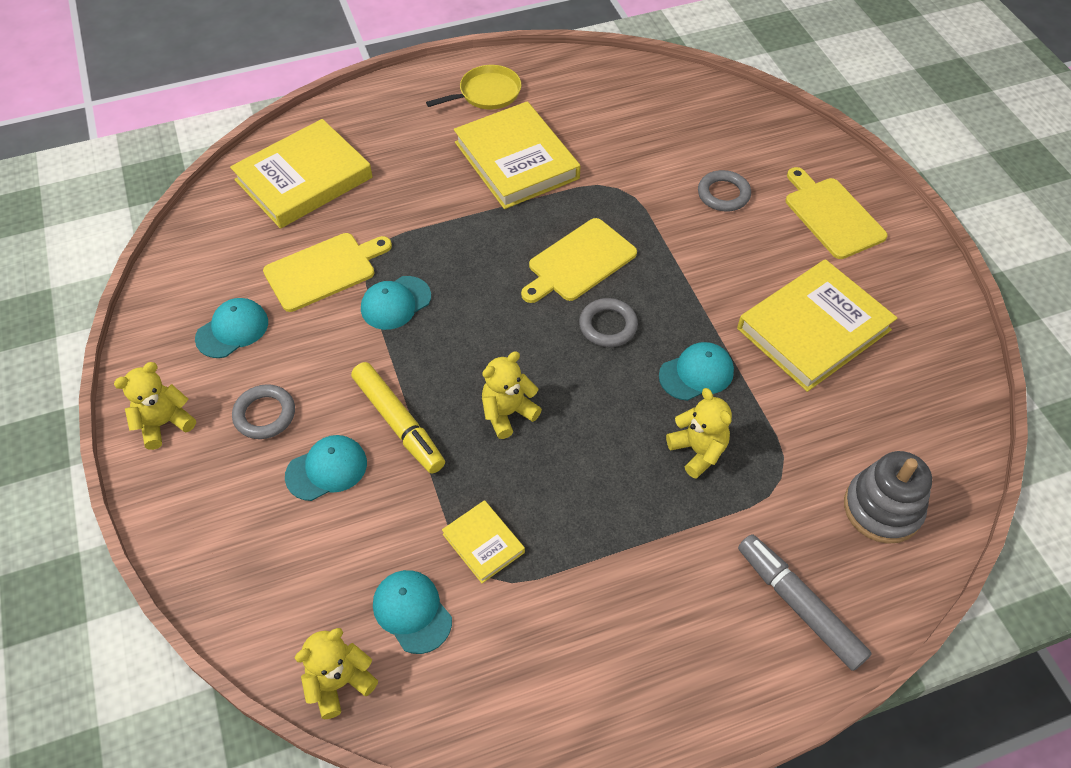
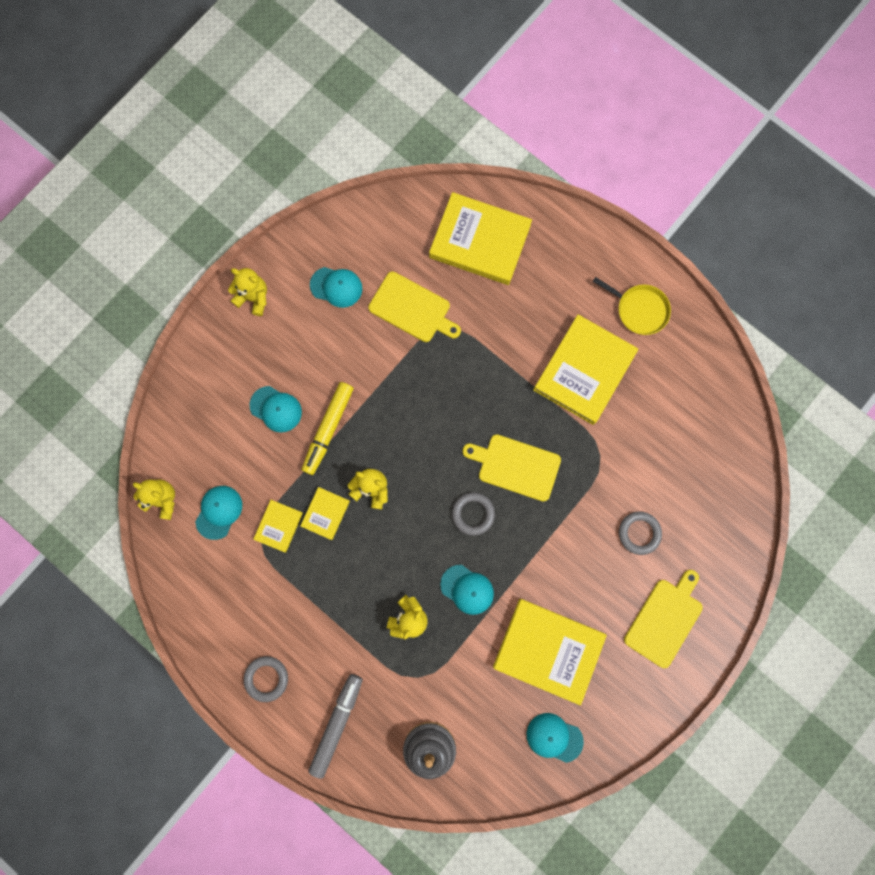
camera: 60 degrees right, 25 degrees up
grey ring [232,384,295,439] -> grey ring moved to [244,656,288,702]
turquoise cap [361,276,431,330] -> turquoise cap moved to [527,713,584,763]
none -> yellow book [300,487,350,540]

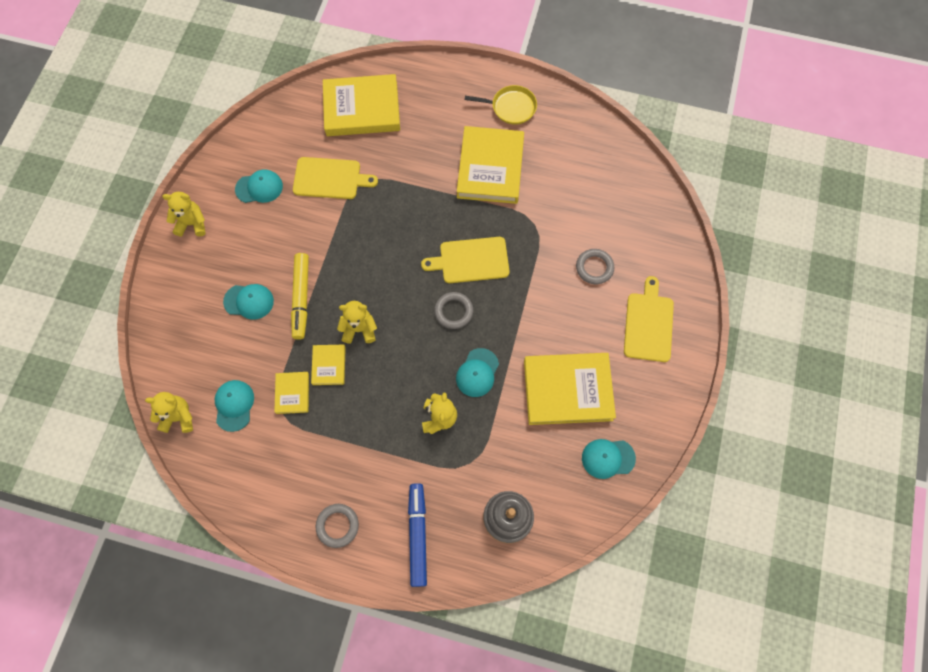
camera: 25 degrees left, 10 degrees down
grey marker [308,674,362,779] -> blue marker [408,483,427,587]
turquoise cap [440,565,494,615] -> turquoise cap turned 105 degrees clockwise [456,348,499,397]

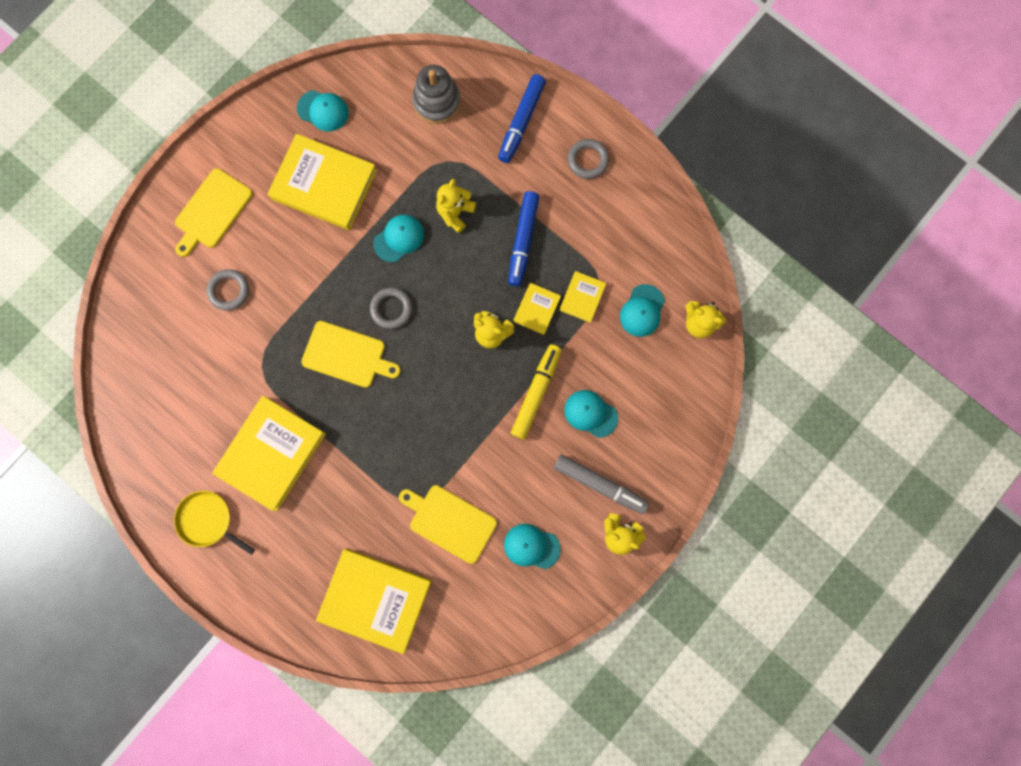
camera: 155 degrees left, 10 degrees up
none -> blue marker [508,191,539,286]
none -> grey marker [554,455,649,514]

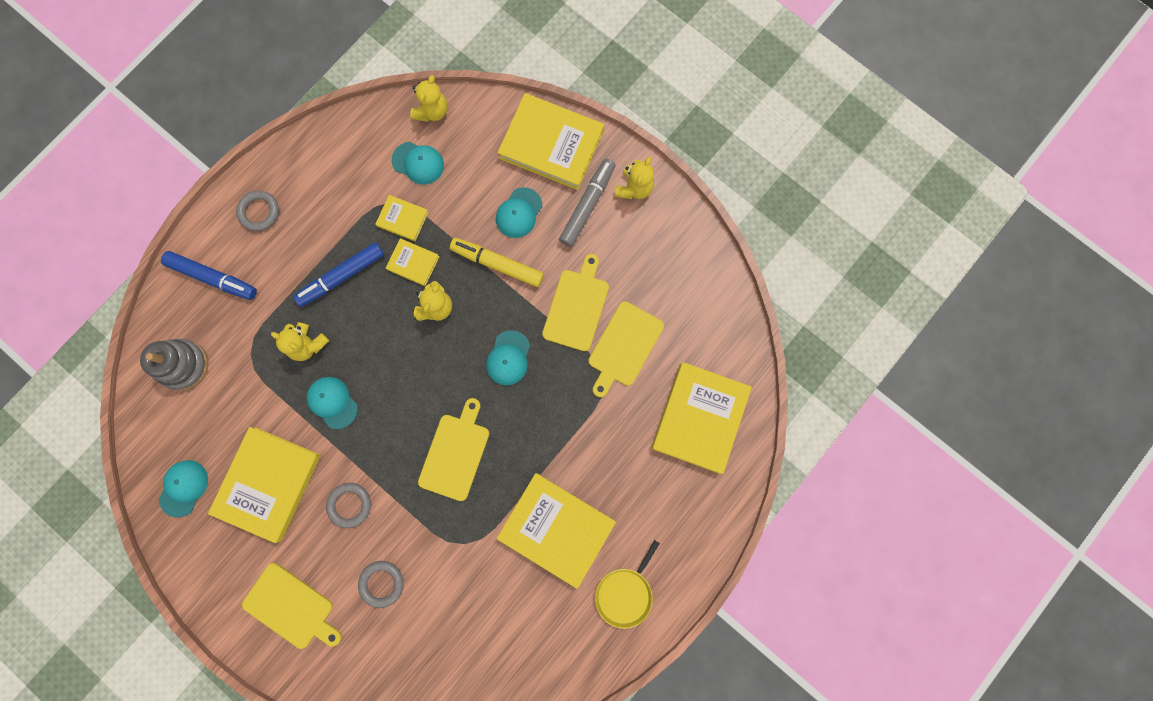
camera: 90 degrees left, 0 degrees up
grey ring [370,288,412,329] -> grey ring moved to [326,483,371,528]
turquoise cap [504,524,561,569] -> turquoise cap moved to [486,330,530,385]
blue marker [508,191,539,286] -> blue marker turned 135 degrees clockwise [293,242,384,307]
none -> yellow book [498,93,604,190]
none -> yellow cutting board [542,254,609,351]

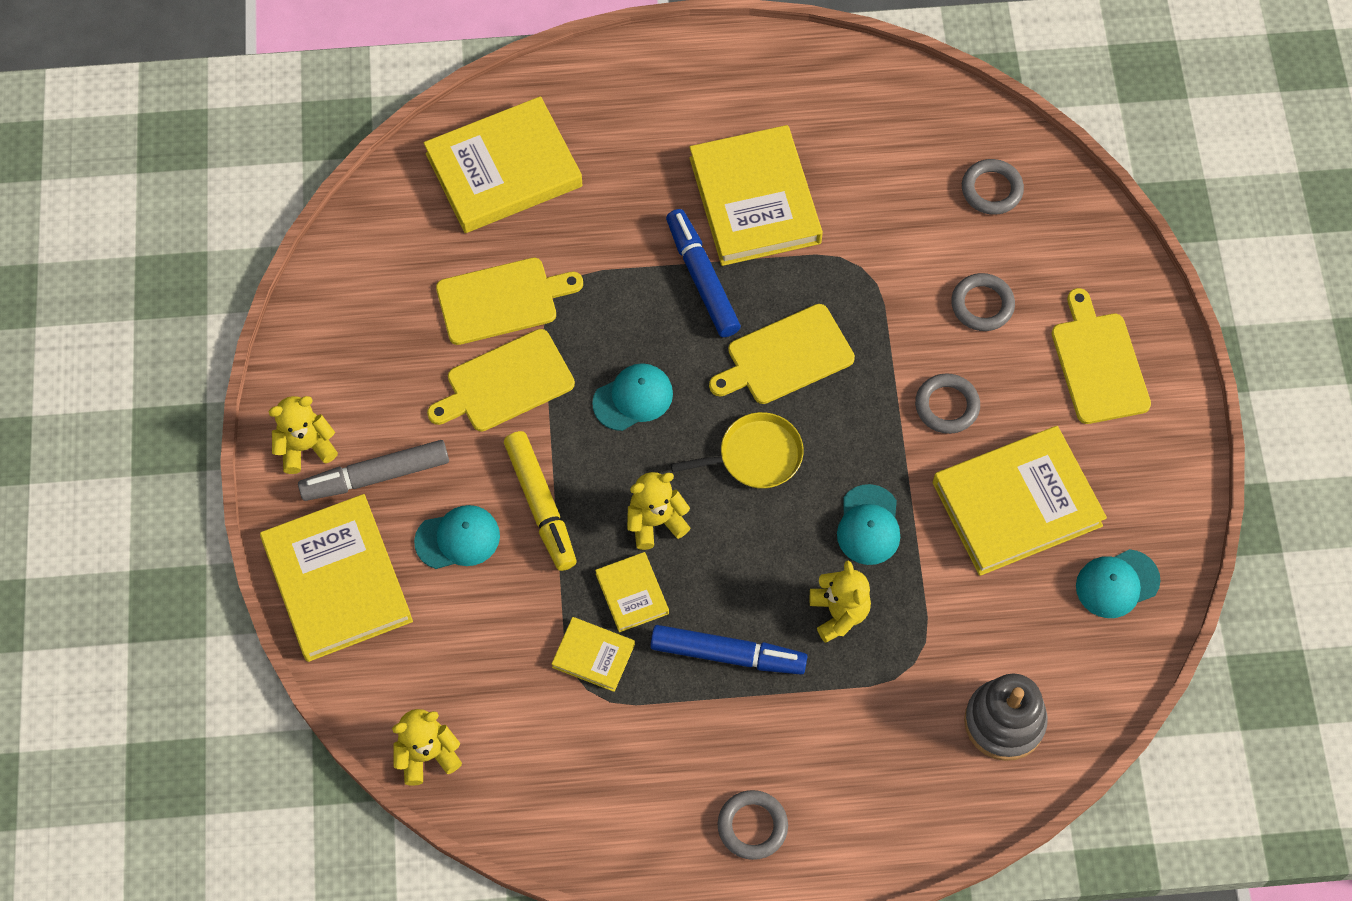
camera: 135 degrees left, 15 degrees down
blue marker [161,251,257,300] -> blue marker moved to [666,209,741,337]
yellow book [375,195,428,241] -> yellow book turned 45 degrees counterclockwise [552,617,635,692]
turquoise cap [392,142,444,184] -> none
yellow pan [595,540,660,629] -> yellow pan moved to [671,412,803,489]
none -> grey ring [962,159,1024,215]

